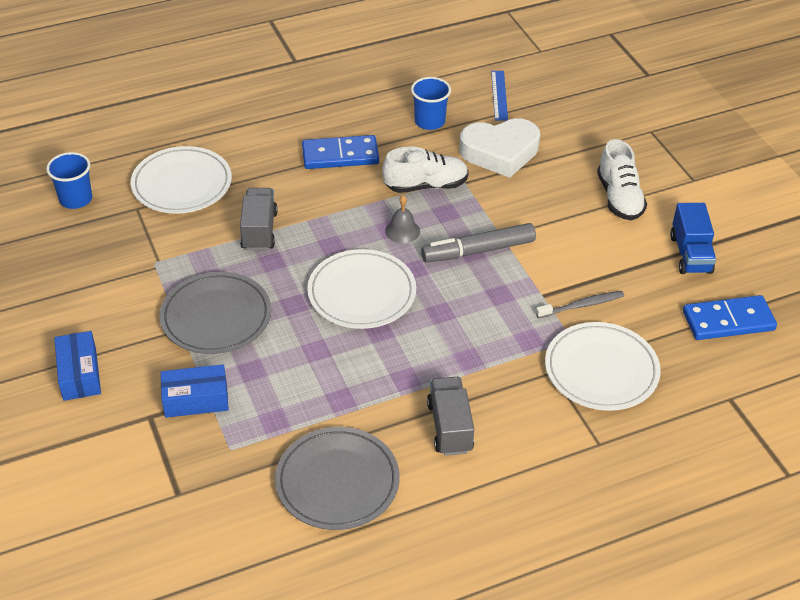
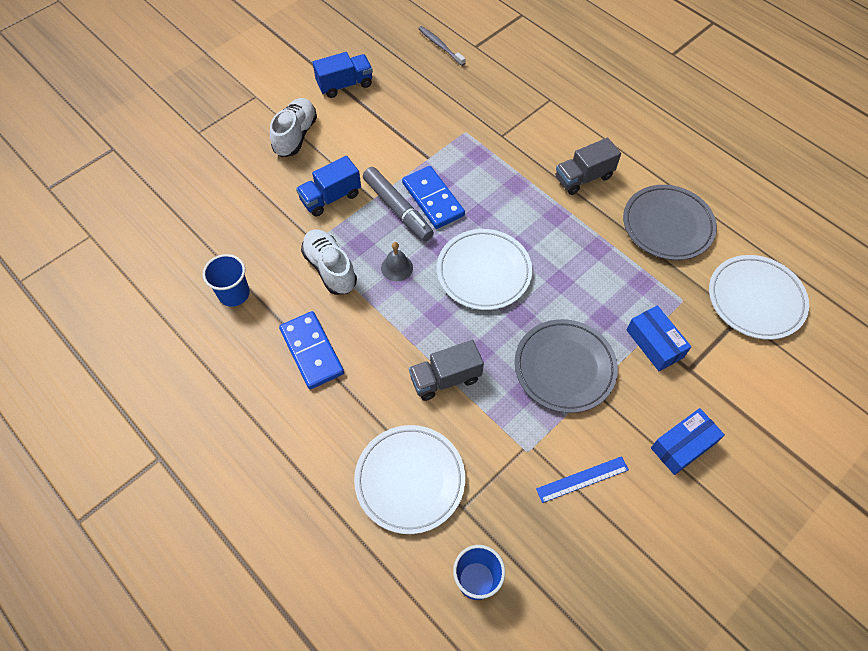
camera: 110 degrees left, 15 degrees up
white heart [459,118,540,178] -> none
blue ruler [491,71,508,121] -> blue ruler moved to [536,456,629,503]
grey toothbrush [536,291,624,318] -> grey toothbrush moved to [418,26,465,66]
white plate [545,322,661,411] -> white plate moved to [709,255,809,340]
white shoe [597,139,647,220] -> white shoe turned 45 degrees counterclockwise [270,98,317,157]
blue domino [683,295,777,340] -> blue domino moved to [402,166,465,229]
none -> blue truck [296,156,361,217]

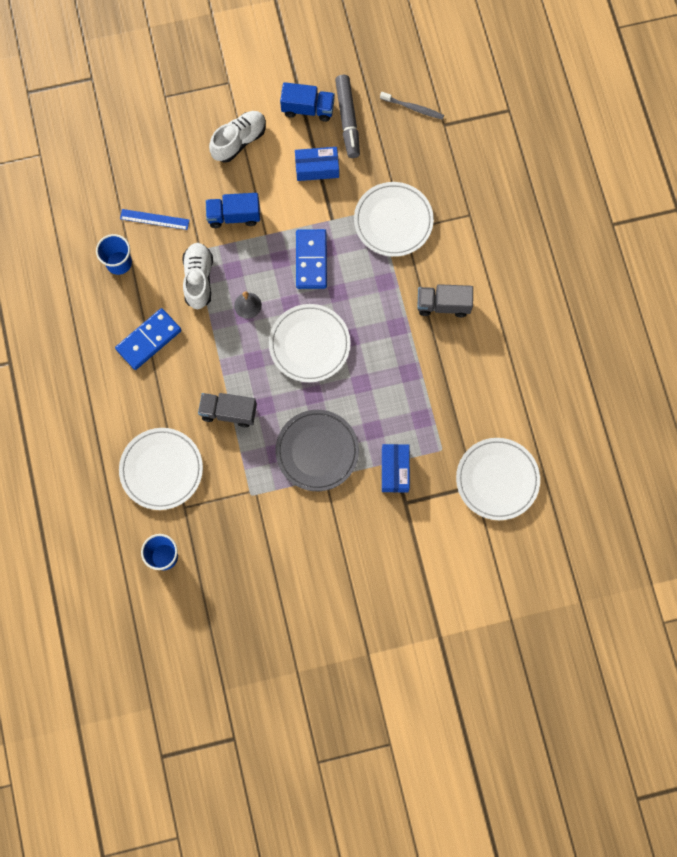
camera: 30 degrees right, 15 degrees up
blue domino [279,311,344,389] -> blue domino turned 45 degrees clockwise [115,308,181,370]
grey marker [363,167,434,241] -> grey marker moved to [335,75,360,158]
grey toothbrush [418,26,465,66] -> grey toothbrush turned 120 degrees clockwise [380,92,444,120]
blue ruler [536,456,629,503] -> blue ruler moved to [120,209,190,230]
grey plate [623,185,717,260] -> none
blue box [651,408,725,475] -> blue box moved to [295,147,339,181]
none -> white plate [354,182,434,257]

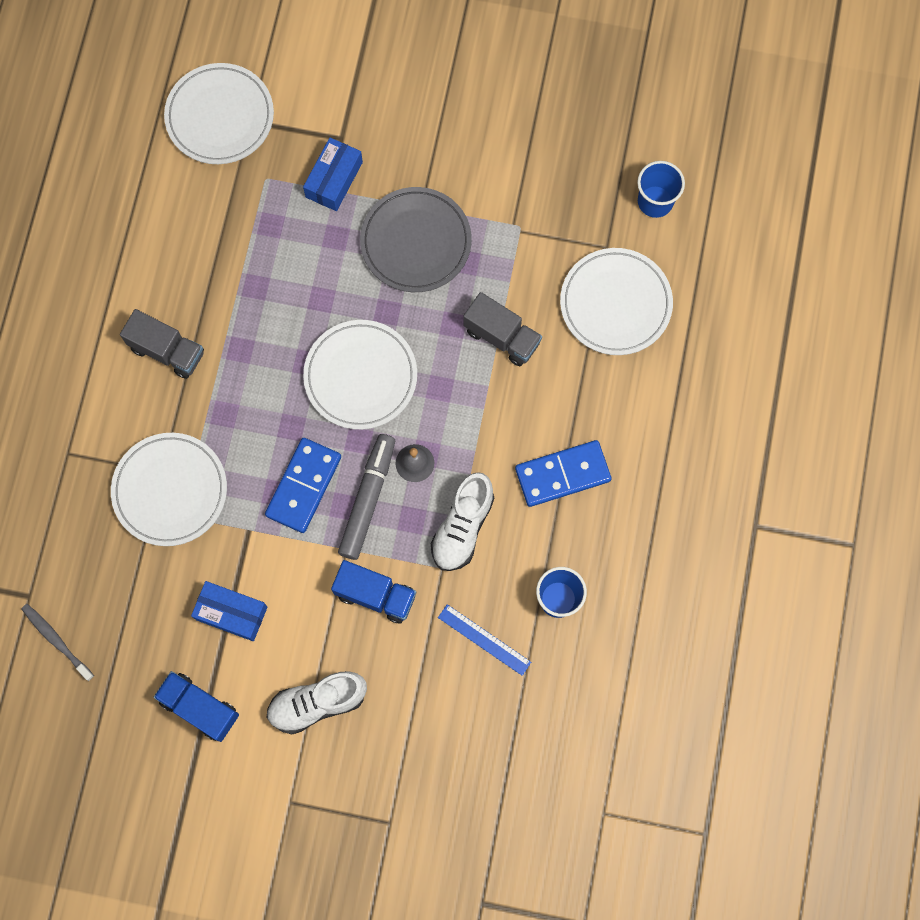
camera: 155 degrees left, 0 degrees up
grey marker [335,75,360,158] -> grey marker moved to [338,434,395,560]

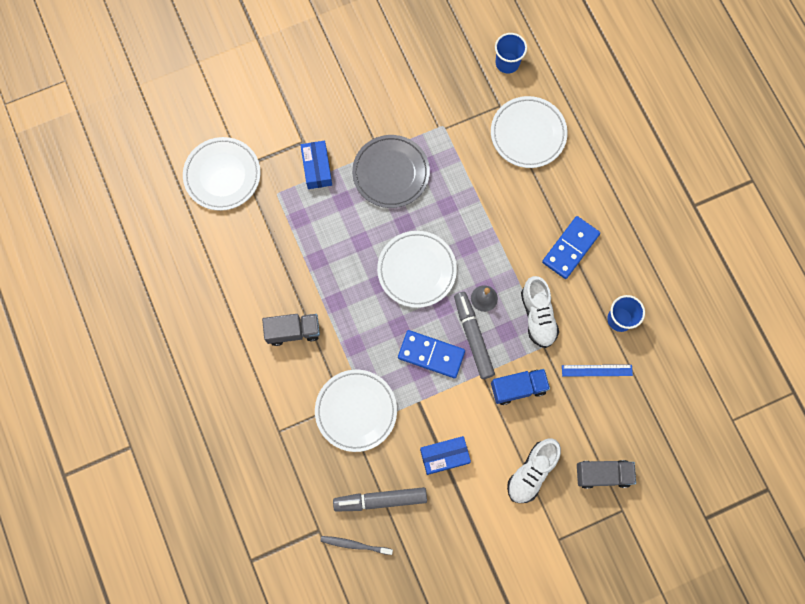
camera: 35 degrees left, 0 degrees up
blue truck [154,671,239,742] -> none
blue domino [265,438,341,533] -> blue domino turned 60 degrees counterclockwise [398,330,465,378]
grey truck [463,292,542,366] -> grey truck moved to [577,460,636,489]
none -> grey marker [333,487,427,512]

